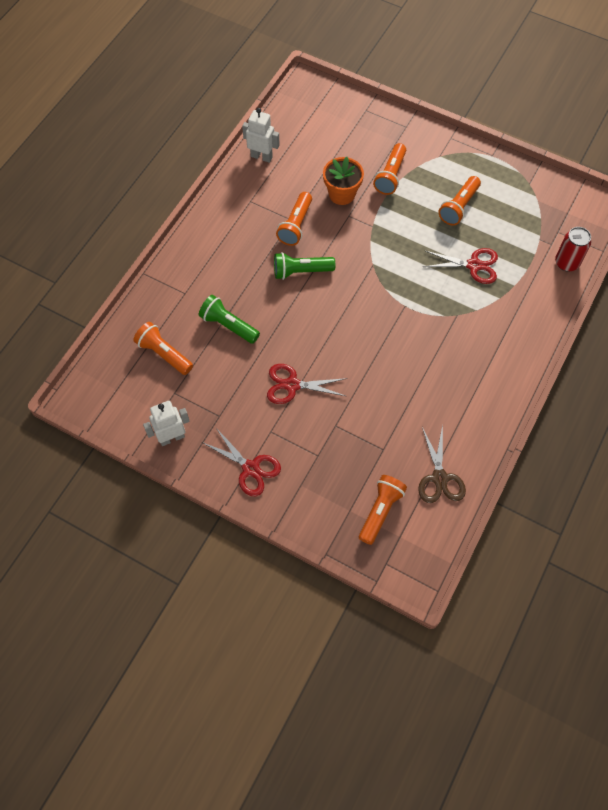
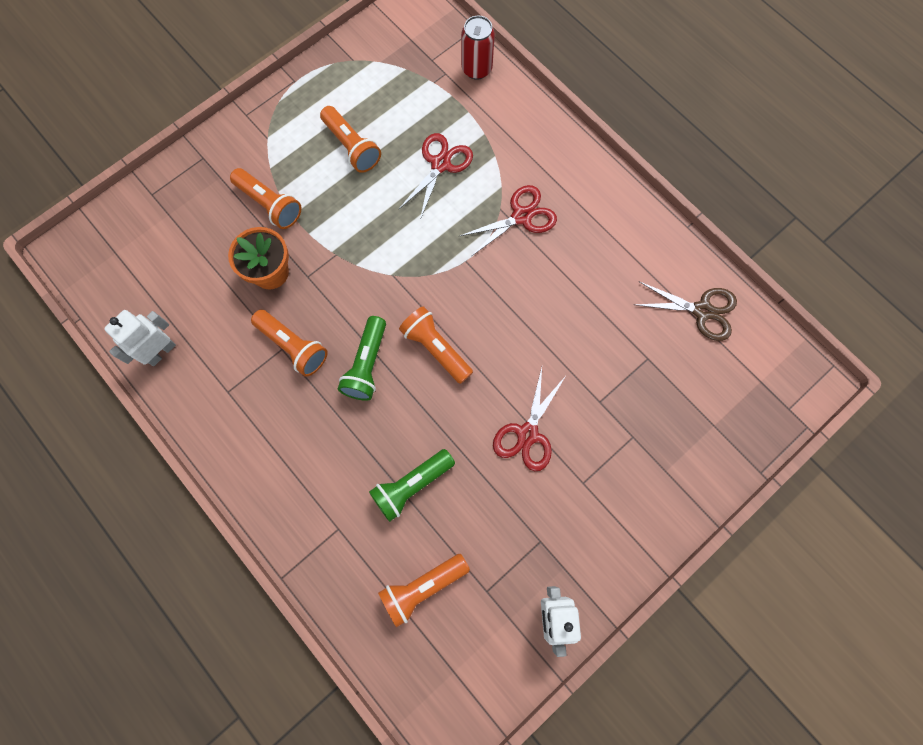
camera: 70 degrees left, 10 degrees up
red scissors [202,428,281,496] -> red scissors moved to [460,185,557,256]
orange flashlight [359,475,407,545] -> orange flashlight moved to [399,306,473,384]

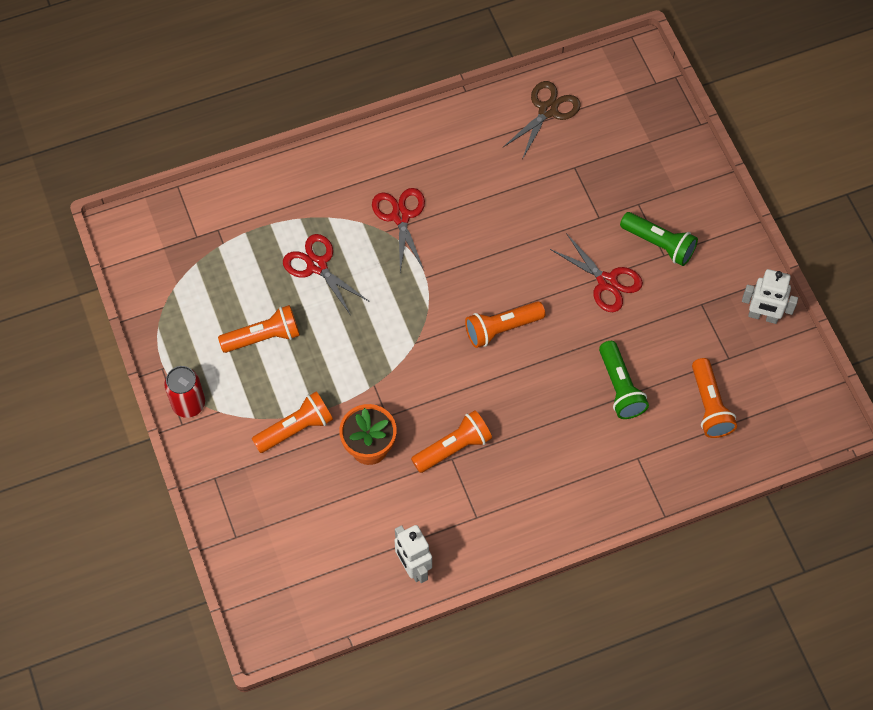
camera: 70 degrees left, 10 degrees down
green flashlight [338,316,386,401] -> green flashlight moved to [620,212,698,266]
red can [461,15,495,80] -> red can moved to [164,366,205,418]

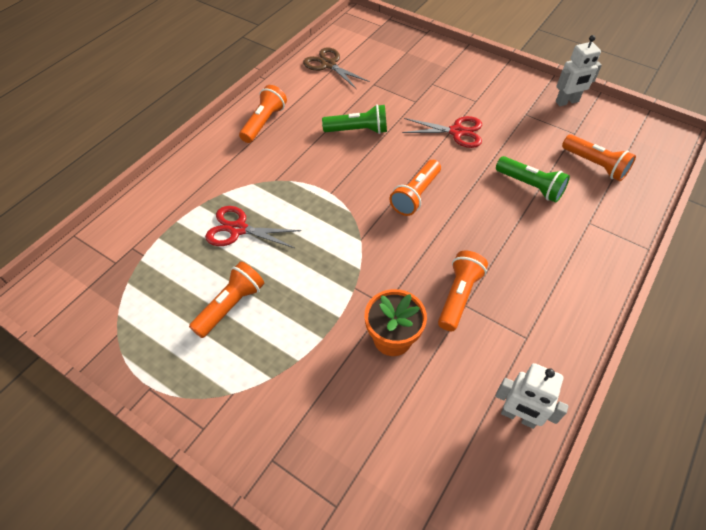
camera: 35 degrees left, 10 degrees down
red can [164,366,205,418] -> none
orange flashlight [252,391,333,453] -> orange flashlight moved to [239,85,287,143]
red scissors [372,188,425,272] -> none
brown scissors [503,81,581,159] -> brown scissors turned 45 degrees counterclockwise [303,47,370,89]
green flashlight [620,212,698,266] -> green flashlight moved to [322,104,387,134]

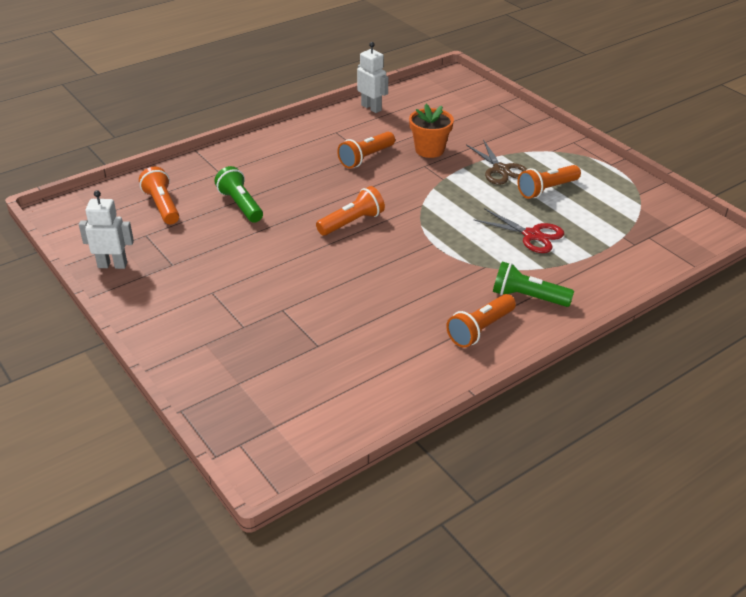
camera: 160 degrees left, 15 degrees down
brown scissors [303,47,370,89] -> brown scissors moved to [466,139,527,185]
green flashlight [322,104,387,134] -> green flashlight moved to [493,261,574,307]
red scissors [402,116,482,148] -> none

